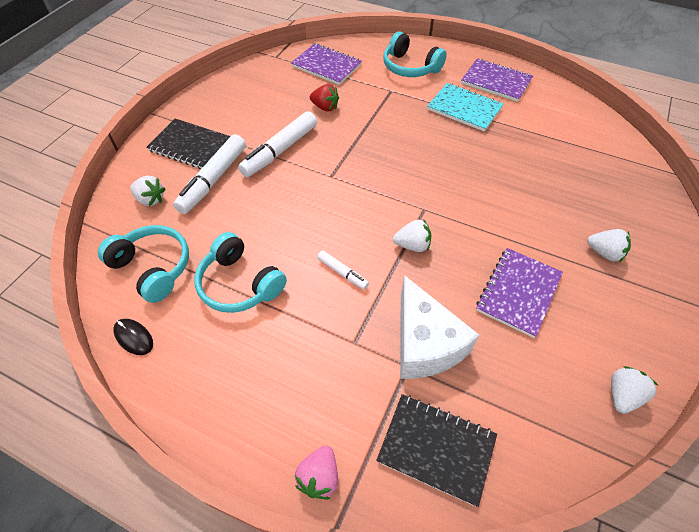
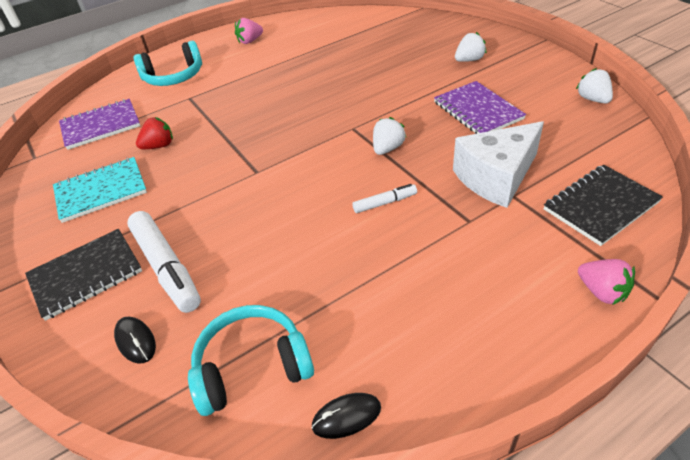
camera: 55 degrees left, 10 degrees down
white strawberry [130,176,165,206] -> black mouse [114,316,156,364]
turquoise headphones [195,232,287,313] -> none
white marker [238,111,317,177] -> none
white cheese [400,275,479,379] -> white cheese turned 135 degrees clockwise [453,121,544,208]
turquoise notebook [427,83,504,132] -> turquoise notebook moved to [53,157,147,223]
purple notebook [461,58,533,102] -> pink strawberry [235,18,263,44]

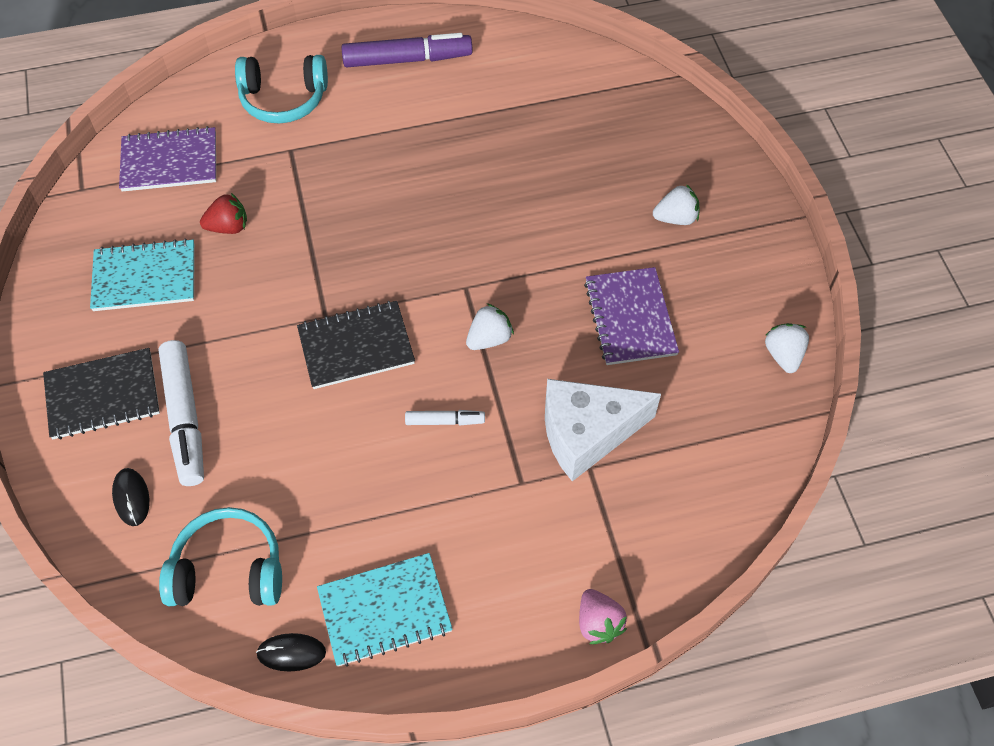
camera: 15 degrees right, 15 degrees up
pink strawberry [235,18,263,44] -> purple marker [341,33,473,67]
black notebook [544,165,663,246] -> black notebook moved to [297,301,415,389]
none -> turquoise notebook [317,553,453,667]

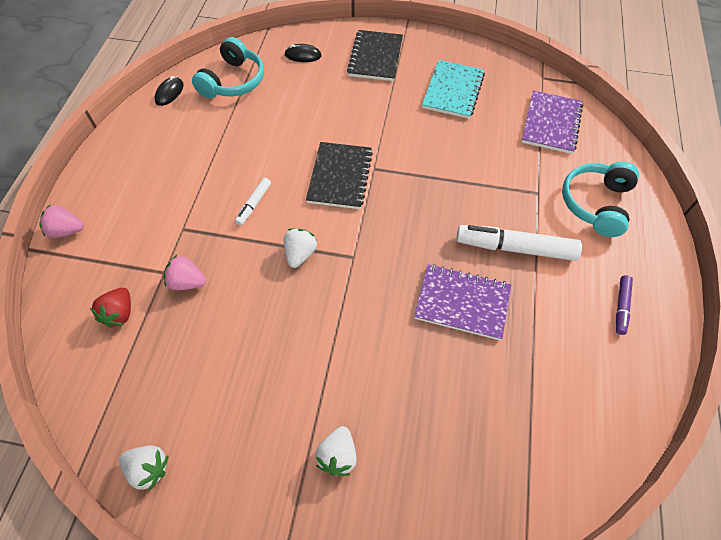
camera: 115 degrees right, 0 degrees up
white marker [158,340,204,486] -> white marker moved to [456,225,582,261]
red strawberry [200,193,247,234] -> red strawberry moved to [90,288,131,328]
turquoise notebook [317,553,453,667] -> none
purple marker [341,33,473,67] -> purple marker [616,275,633,335], size x0.51
white strawberry [466,303,514,350] -> white strawberry turned 150 degrees counterclockwise [283,228,317,268]
white cheese [545,379,661,481] -> pink strawberry [163,255,206,290]
purple notebook [584,267,679,365] -> purple notebook moved to [414,264,511,340]

